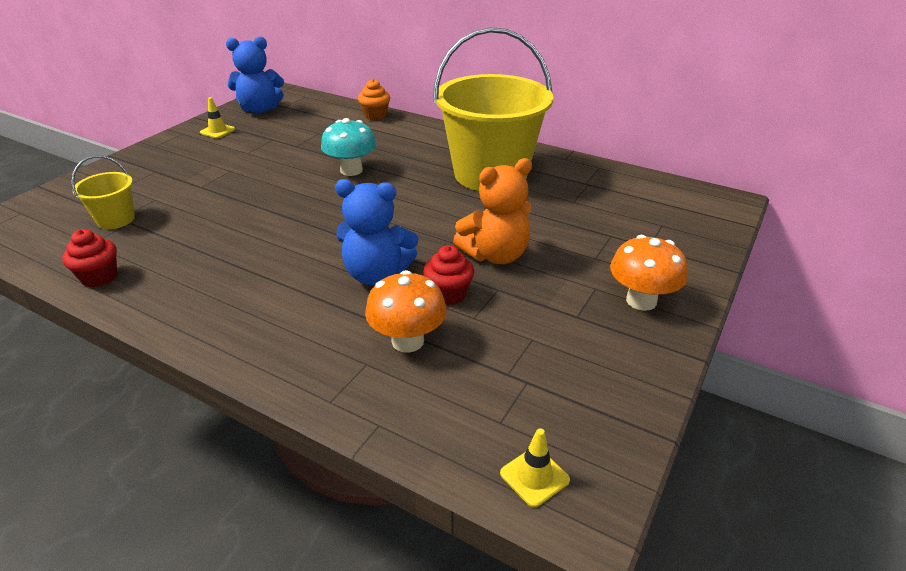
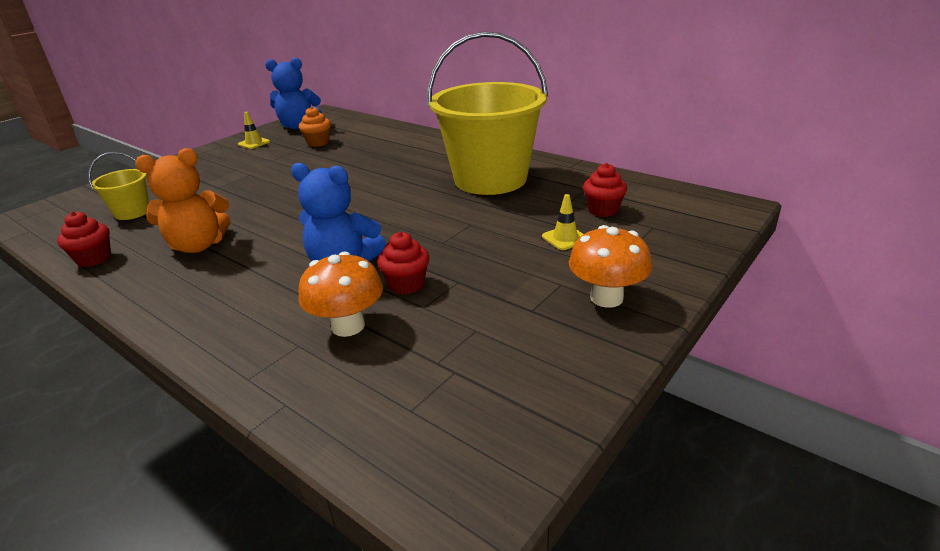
camera: 10 degrees right, 5 degrees down
turquoise mushroom [321,118,376,176] -> none
orange cupcake [358,79,390,120] -> orange cupcake moved to [299,106,331,147]
orange teddy bear [453,158,532,264] -> orange teddy bear moved to [135,148,230,253]
yellow traffic cone [500,428,570,507] -> yellow traffic cone moved to [542,194,584,250]
none -> red cupcake [583,163,627,217]

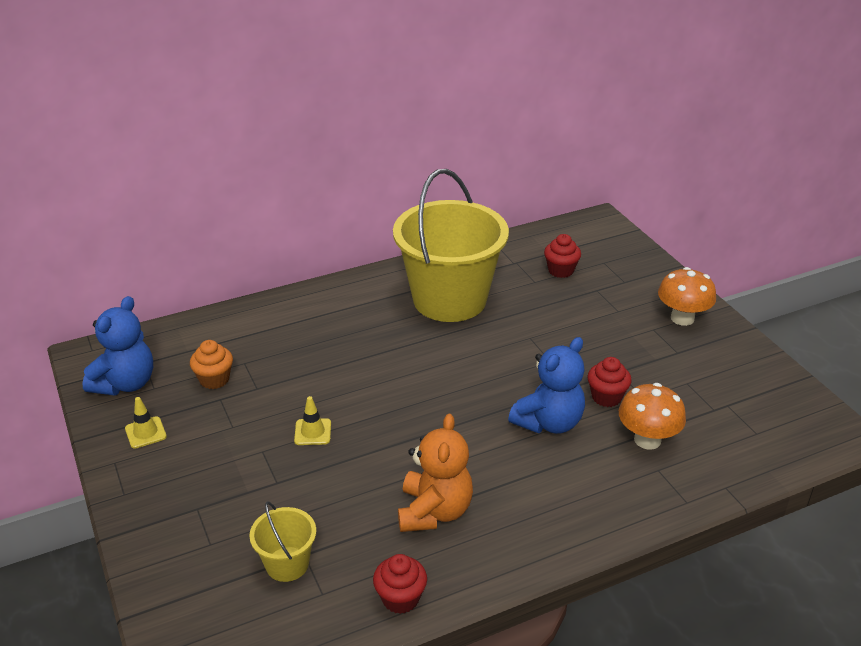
camera: 65 degrees left, 5 degrees up
yellow traffic cone [542,194,584,250] -> yellow traffic cone moved to [294,396,331,445]

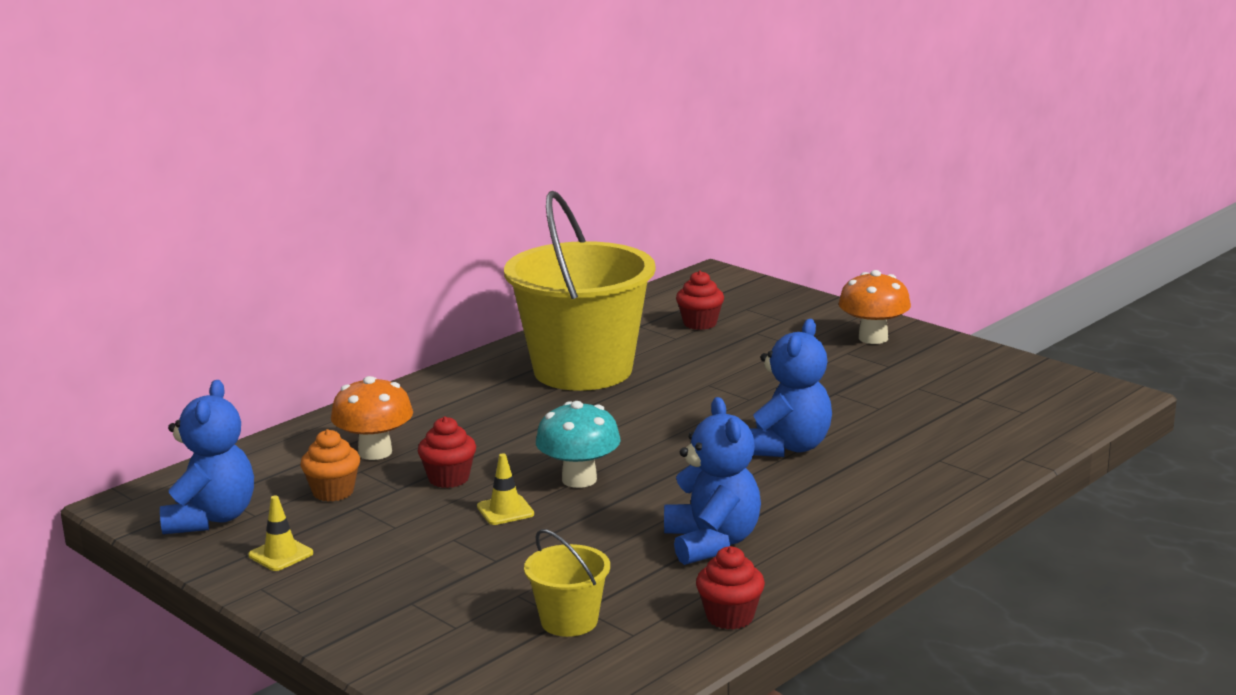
camera: 20 degrees left, 15 degrees down
orange teddy bear [398,413,473,532] -> blue teddy bear [664,397,761,565]
red cupcake [588,357,632,407] -> red cupcake moved to [418,416,476,488]
orange mushroom [619,383,686,450] -> orange mushroom moved to [331,376,413,460]
none -> turquoise mushroom [536,401,621,488]

